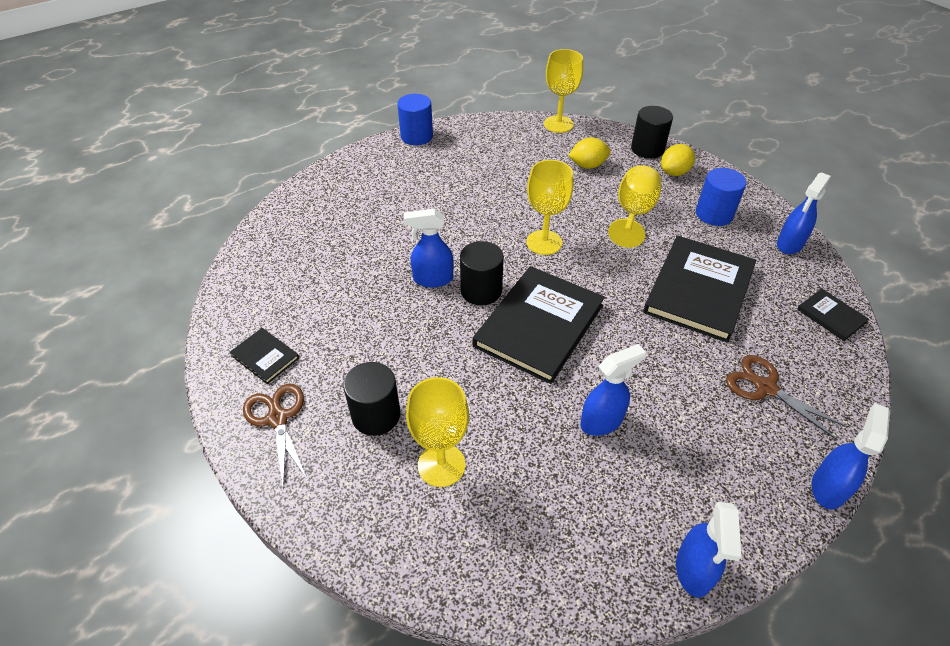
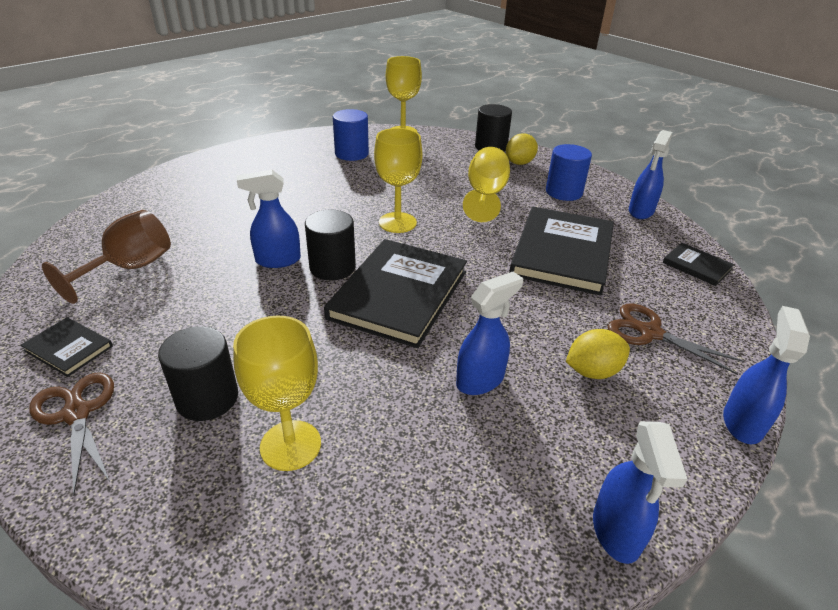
camera: 10 degrees left, 10 degrees down
blue cylinder [397,94,433,145] -> blue cylinder moved to [333,109,369,161]
yellow lemon [568,137,611,169] -> yellow lemon moved to [566,329,630,379]
none -> brown goblet [42,210,171,304]

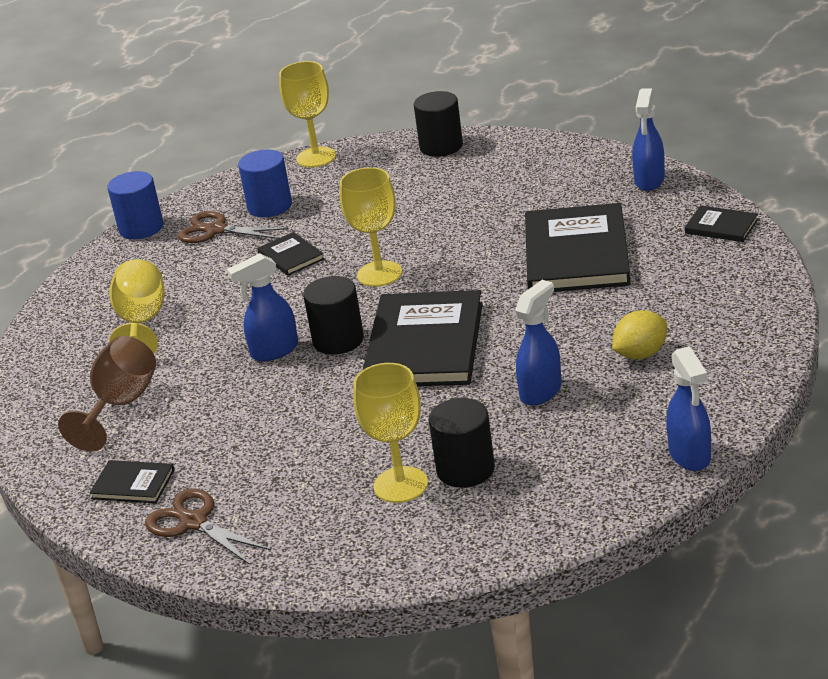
camera: 10 degrees left, 5 degrees down
black cylinder [158,326,238,421] -> black cylinder moved to [429,398,495,488]
yellow goblet [463,147,510,222] -> yellow goblet moved to [109,259,165,354]
yellow lemon [506,133,538,165] -> none
blue cylinder [546,144,592,201] -> blue cylinder moved to [107,171,164,239]
brown scissors [608,304,743,375] -> brown scissors moved to [178,211,289,243]
blue spray bottle [723,306,810,444] -> none
none -> black book [257,232,324,276]

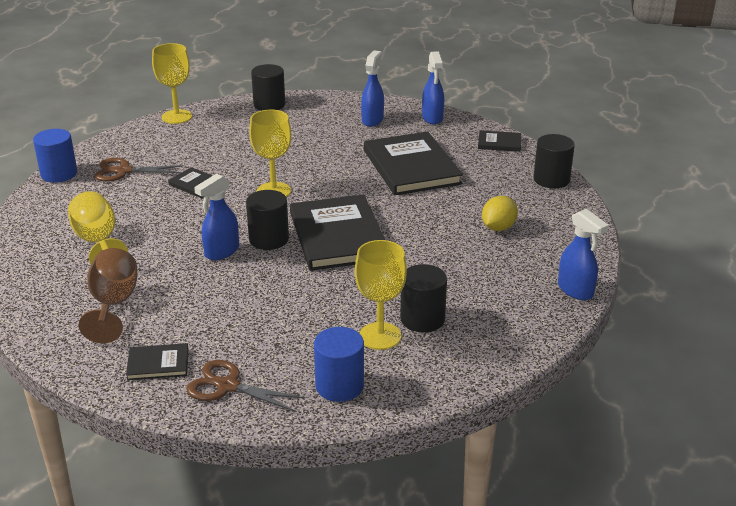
camera: 25 degrees left, 0 degrees up
blue cylinder [238,149,292,217] -> blue cylinder moved to [314,327,364,402]
blue spray bottle [515,280,562,406] -> blue spray bottle moved to [361,50,384,127]
none -> black cylinder [534,134,575,188]

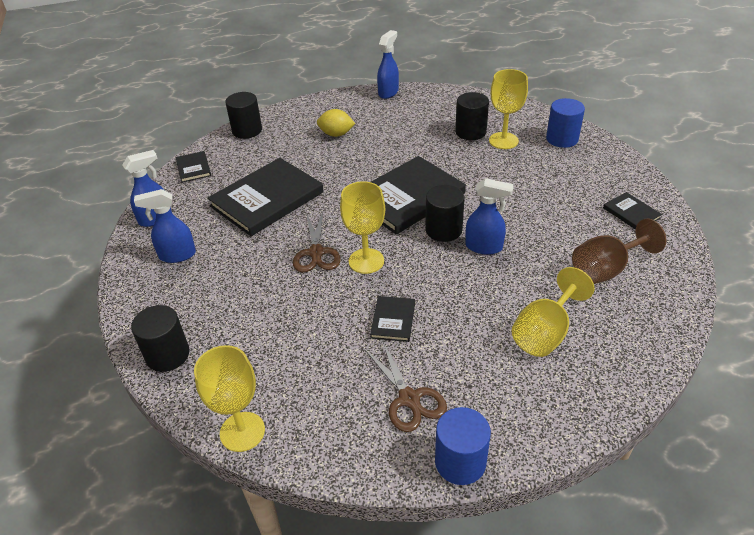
camera: 115 degrees left, 10 degrees up
brown scissors [186,360,306,412] -> brown scissors moved to [293,212,341,273]

